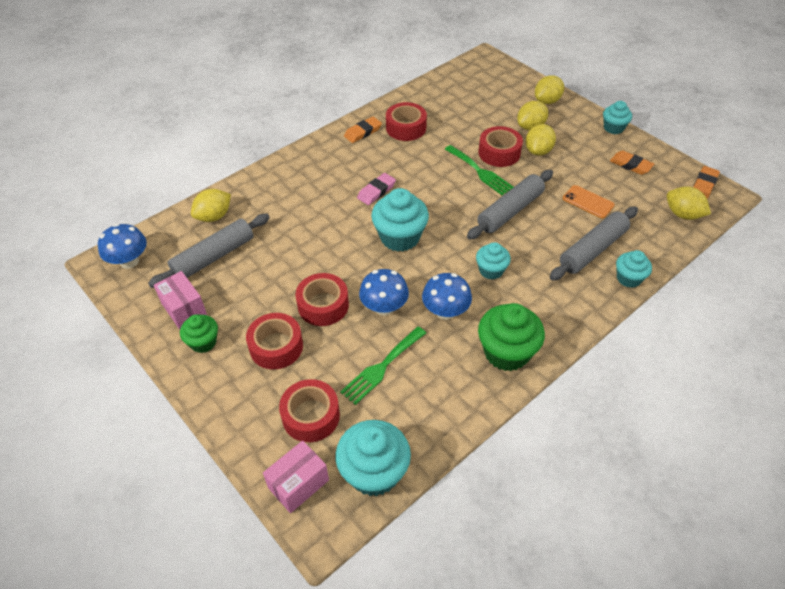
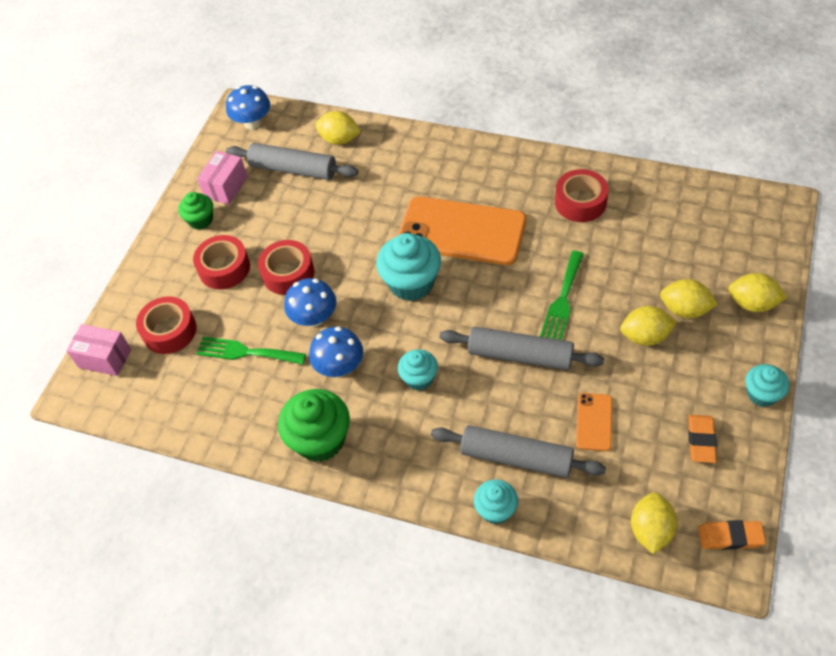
camera: 65 degrees right, 5 degrees up
turquoise cupcake [335,420,411,496] -> none
orange eraser [344,117,382,143] -> none
pink eraser [357,173,396,205] -> orange phone [398,196,526,265]
red tape [478,126,523,167] -> none

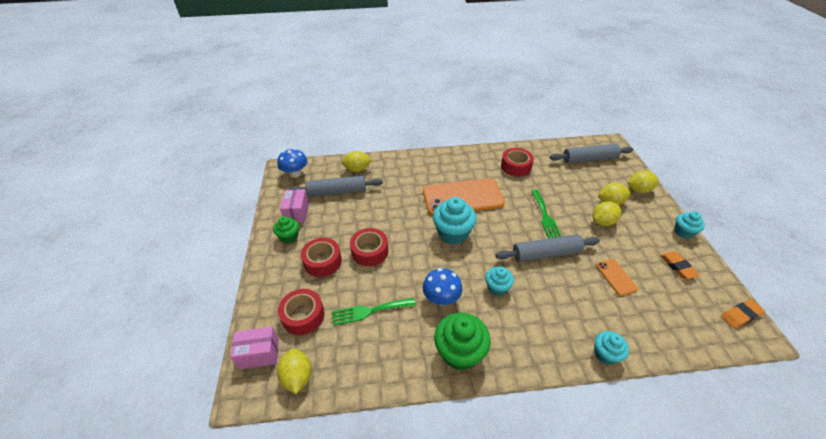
camera: 30 degrees left, 10 degrees down
blue mushroom [284,278,336,327] -> none
grey rolling pin [431,425,606,478] -> grey rolling pin moved to [550,144,633,163]
yellow lemon [631,492,678,554] -> yellow lemon moved to [277,348,311,394]

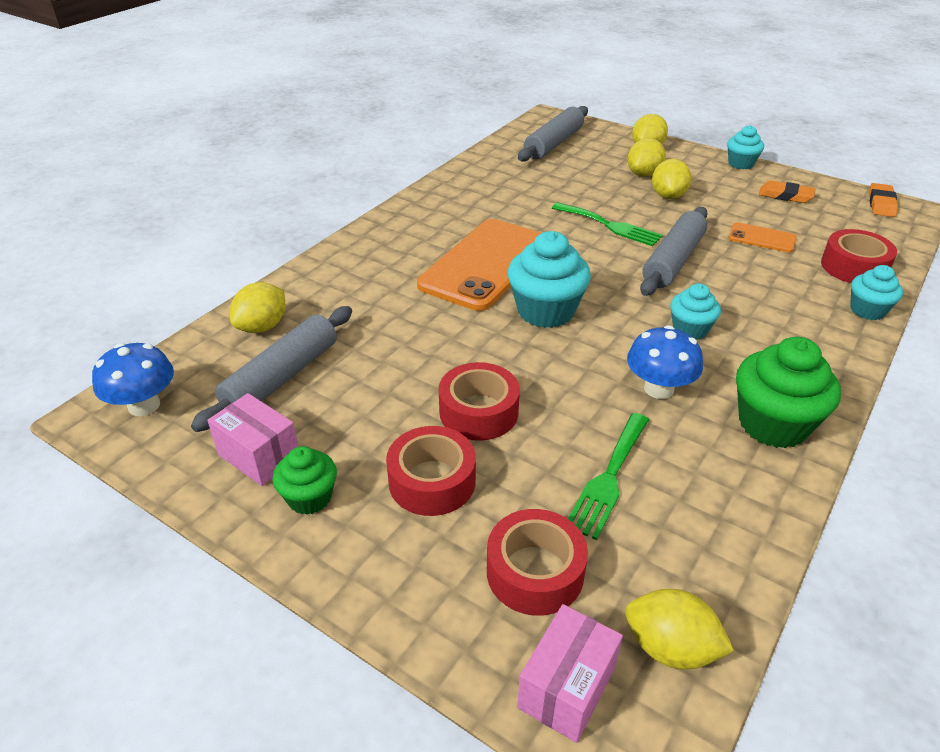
camera: 50 degrees left, 5 degrees down
red tape [501,148,534,177] -> red tape moved to [821,229,897,283]

